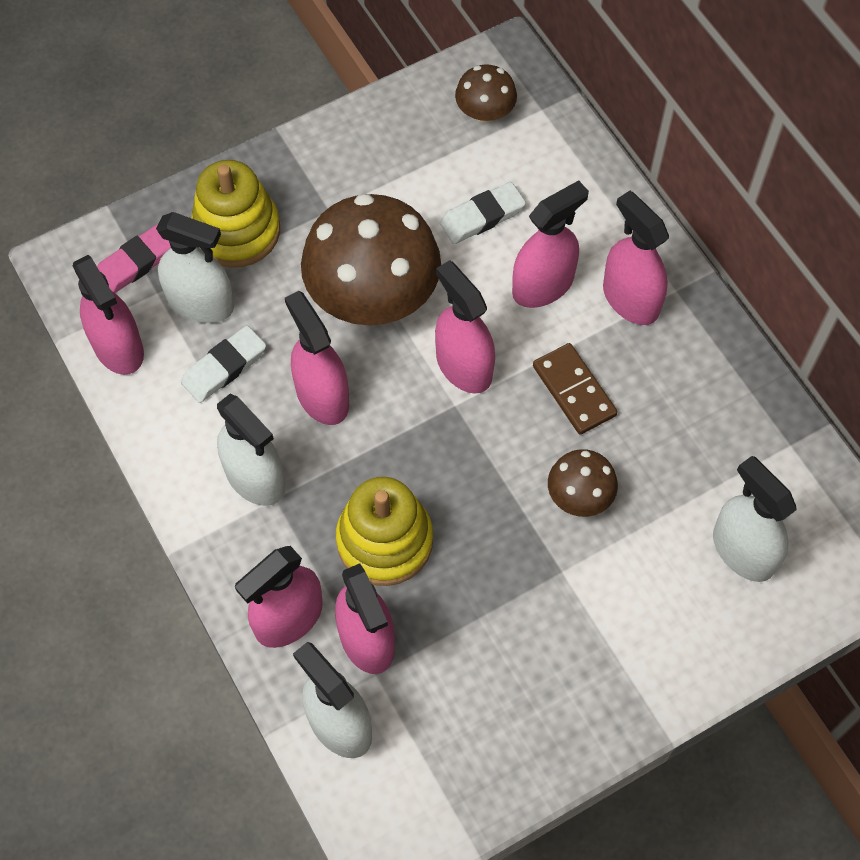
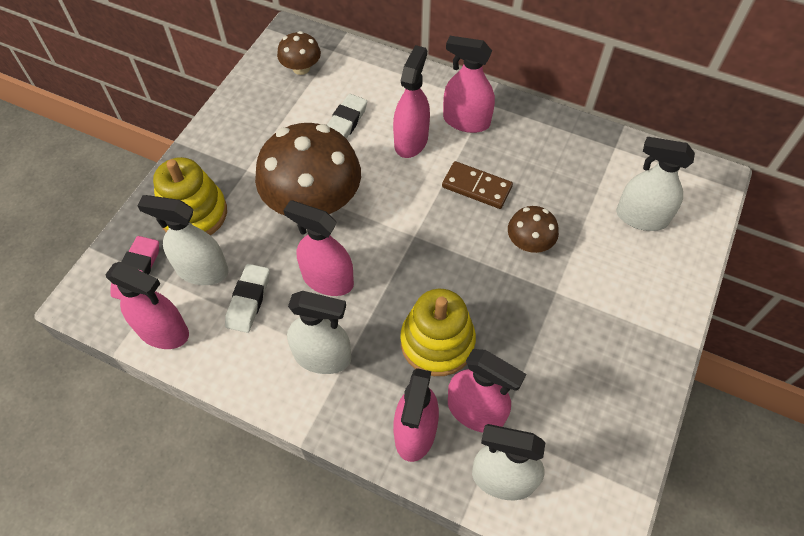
camera: 35 degrees left, 5 degrees down
white spray bottle [156,212,234,323] -> white spray bottle turned 150 degrees counterclockwise [137,195,229,285]
pink spray bottle [435,260,495,394] -> none

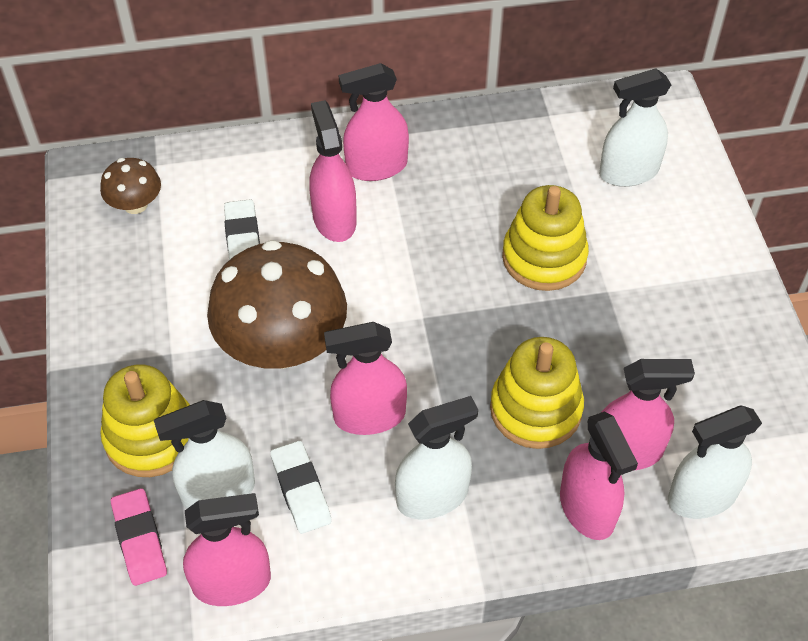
camera: 35 degrees left, 5 degrees down
brown domino [442,161,513,209] -> none
brown mushroom [508,206,559,253] -> yellow stacking toy [502,185,589,291]

